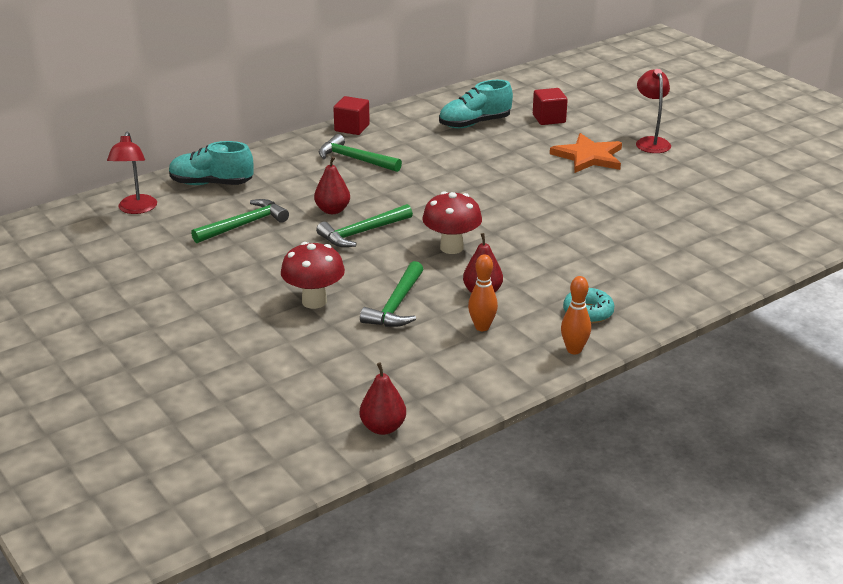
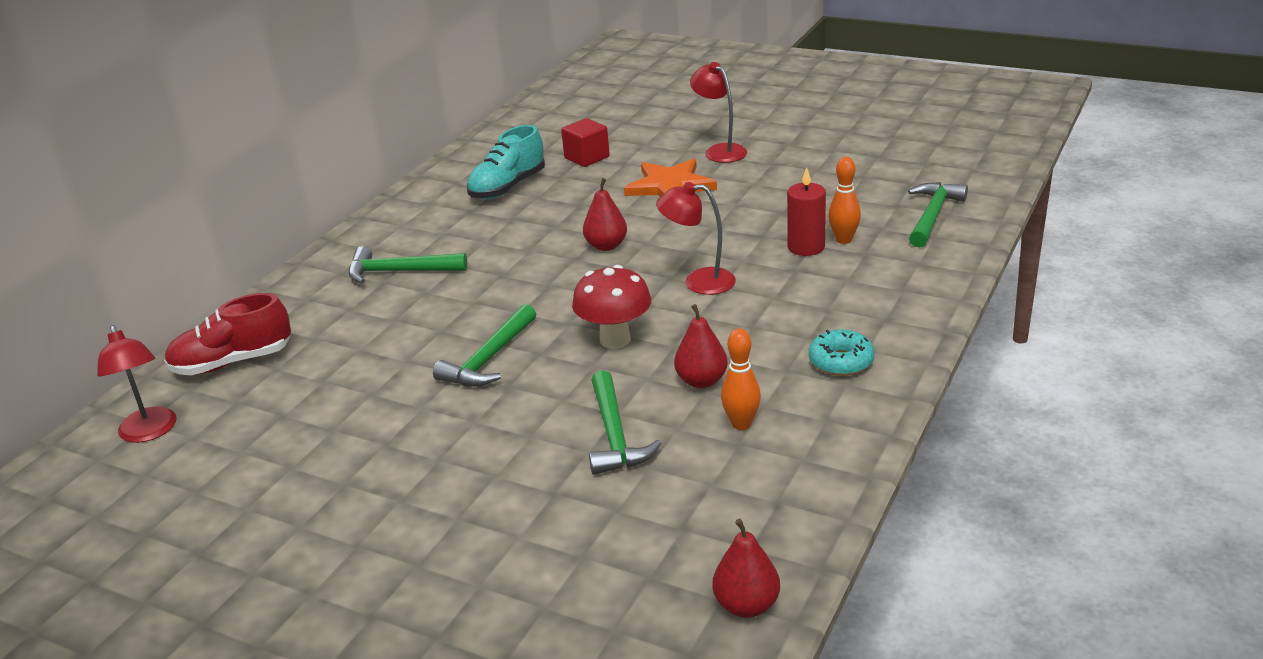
camera: 25 degrees left, 0 degrees up
turquoise shoe [169,141,253,185] -> red shoe [164,293,291,375]
green hammer [191,199,289,243] -> green hammer moved to [908,182,968,248]
red mushroom [281,242,345,309] -> none
red pear [314,156,350,214] -> red pear moved to [583,178,627,251]
red cube [333,96,370,135] -> none
orange bowling pin [561,276,591,354] -> orange bowling pin moved to [828,157,861,244]
none -> red lamp [656,182,736,295]
none -> red candle [787,167,826,256]

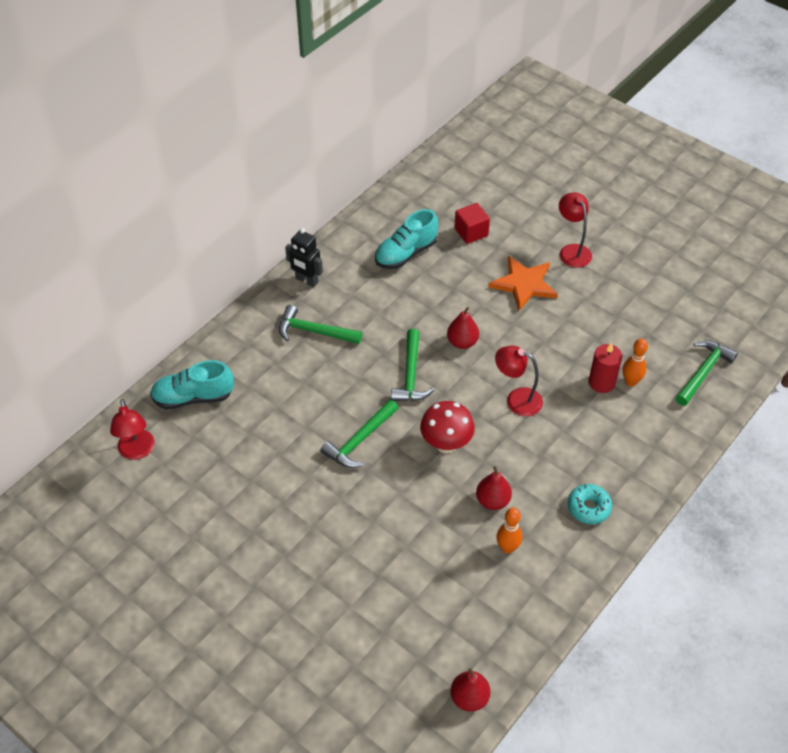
camera: 10 degrees right, 20 degrees up
red shoe [164,293,291,375] -> turquoise shoe [150,360,234,410]
green hammer [589,370,662,475] -> green hammer moved to [391,329,434,401]
none -> black robot [285,228,323,287]

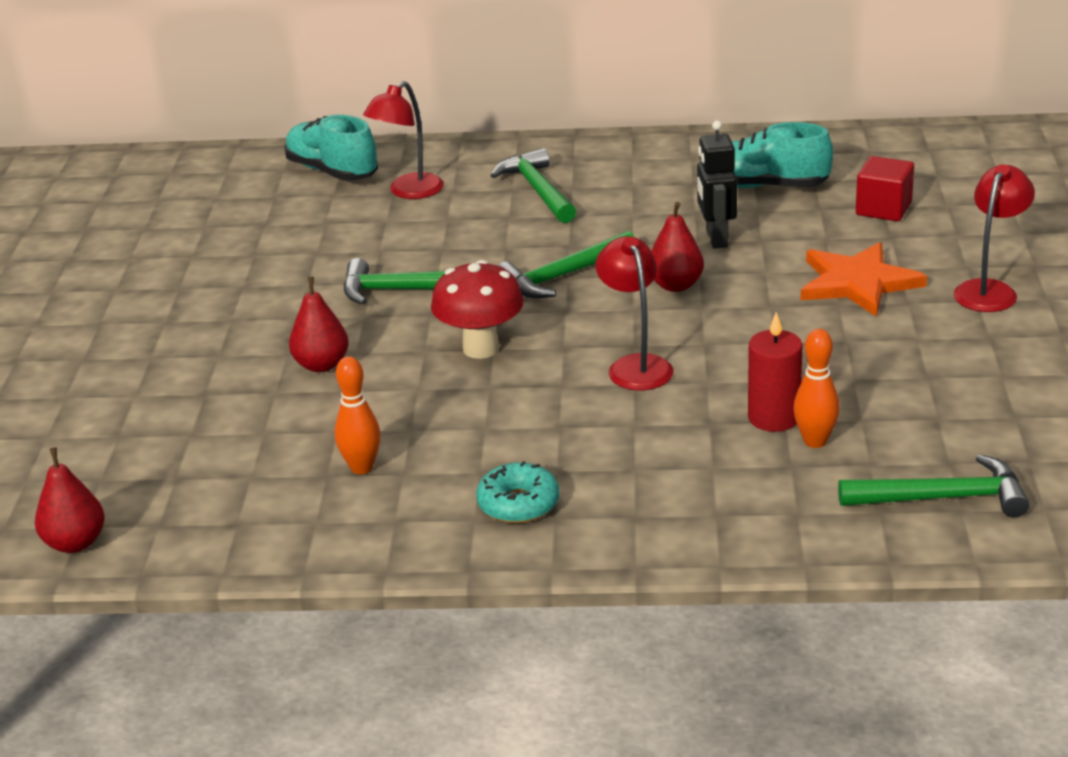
camera: 55 degrees right, 20 degrees down
red lamp [110,399,154,460] -> red lamp moved to [363,81,444,199]
black robot [285,228,323,287] -> black robot moved to [697,121,737,249]
red pear [476,466,512,510] -> red pear moved to [289,277,349,372]

